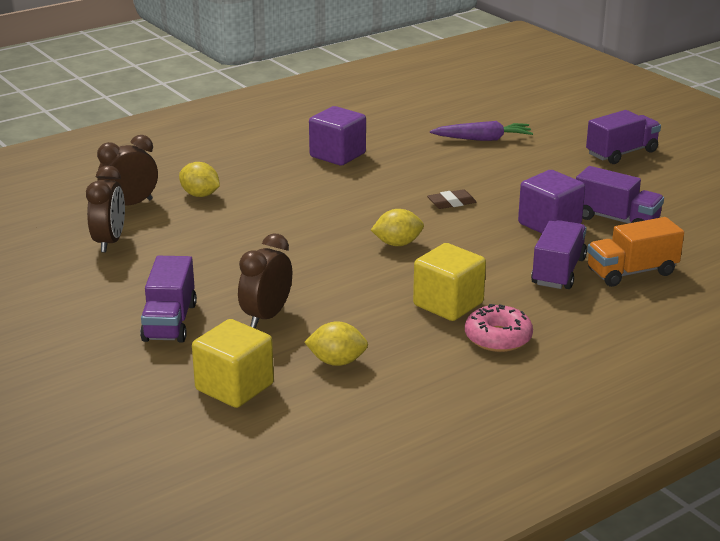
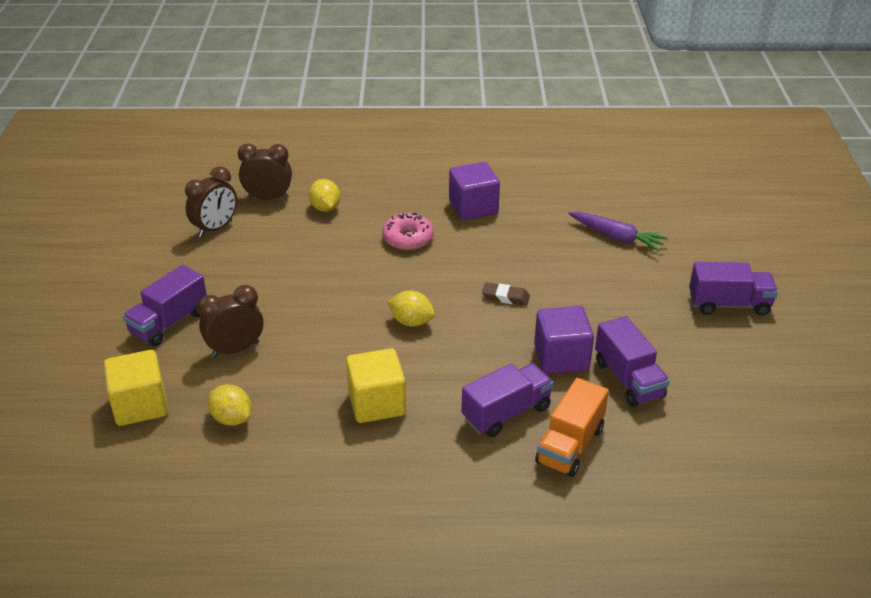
camera: 35 degrees right, 10 degrees up
pink donut [465,304,533,352] -> pink donut moved to [382,212,434,250]
orange truck [587,217,684,287] -> orange truck turned 75 degrees counterclockwise [535,378,609,477]

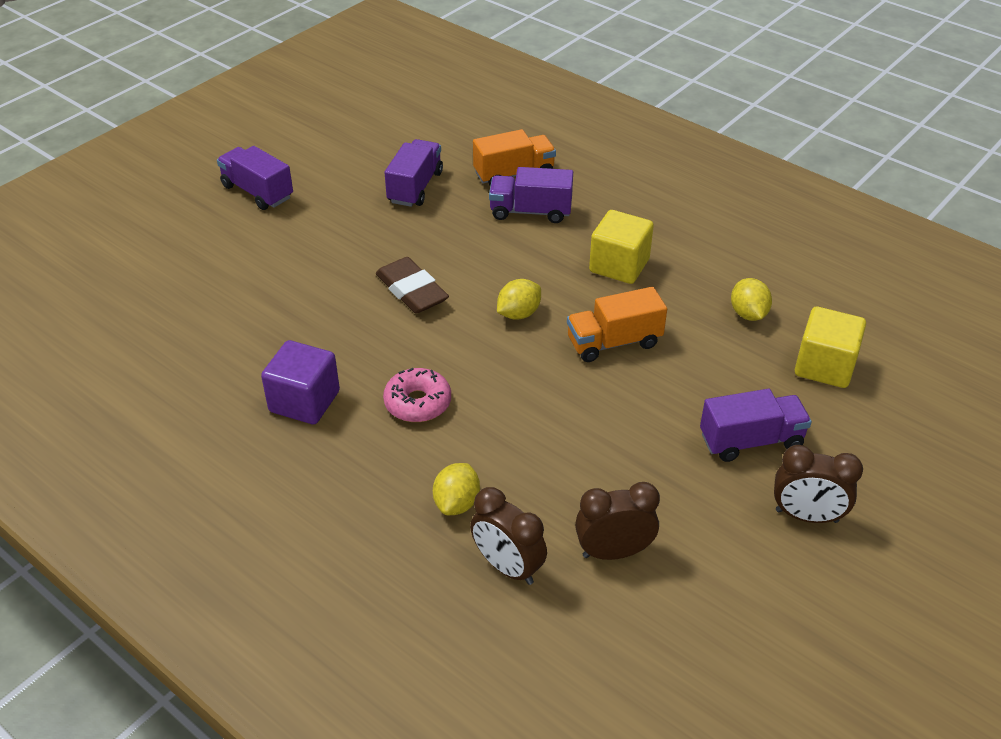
camera: 140 degrees left, 5 degrees up
brown clock [198,285,264,357] -> brown clock moved to [774,445,863,523]
yellow lemon [387,291,435,327] -> yellow lemon turned 75 degrees clockwise [497,279,541,320]
brown eraser [482,282,530,306] -> brown eraser [376,257,449,314], size x1.71
purple cube [534,306,594,374] -> none
purple carrot [568,212,668,251] -> none
none -> orange truck [567,287,667,362]

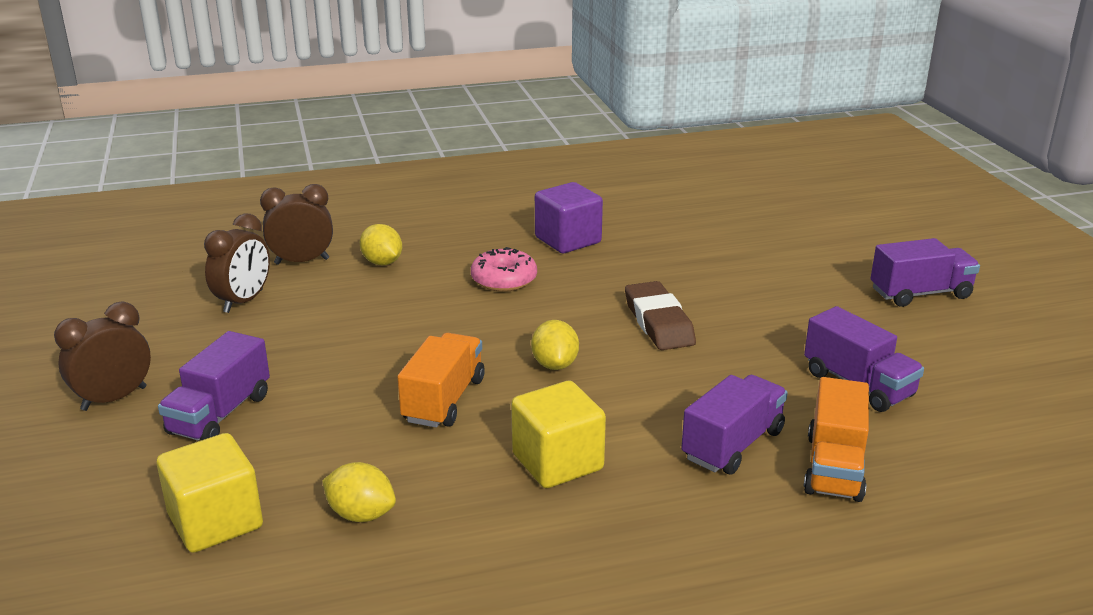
camera: 125 degrees right, 15 degrees down
brown eraser [376,257,449,314] -> brown eraser turned 75 degrees clockwise [625,281,696,350]

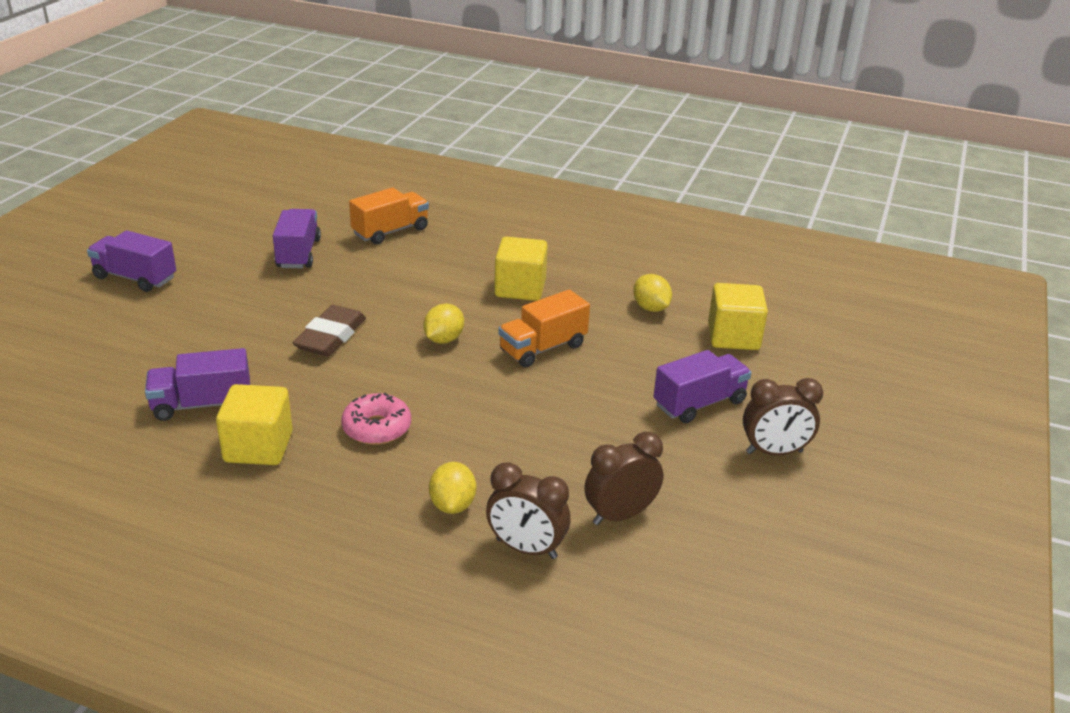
camera: 145 degrees left, 5 degrees up
purple cube [535,182,603,253] -> yellow cube [216,384,293,465]
purple truck [681,375,788,475] -> purple truck moved to [145,348,250,421]

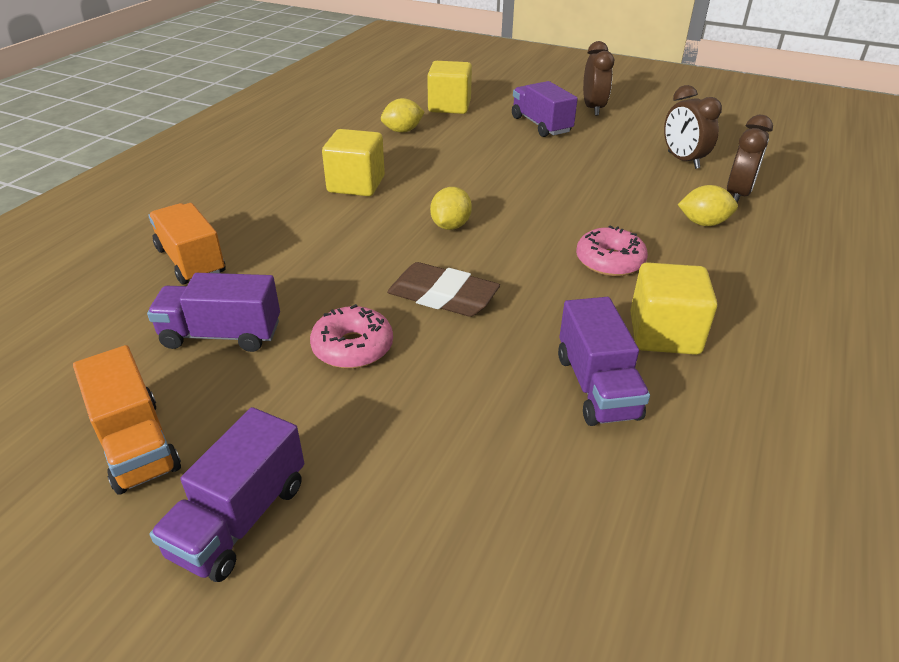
camera: 85 degrees left, 5 degrees up
yellow lemon [423,304,464,344] -> yellow lemon turned 75 degrees clockwise [430,187,472,230]
orange truck [498,290,590,367] -> orange truck moved to [73,345,181,495]
none -> pink donut [310,304,393,369]

